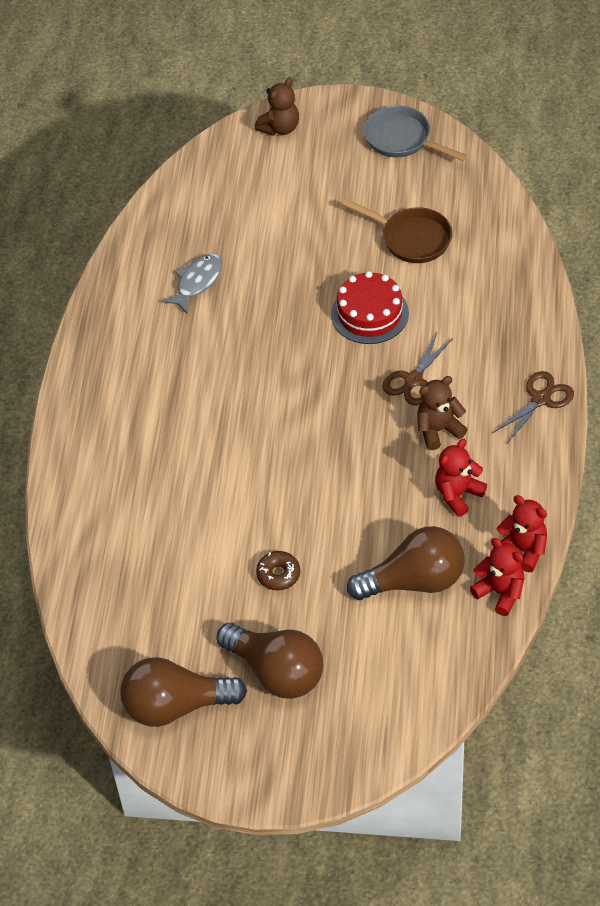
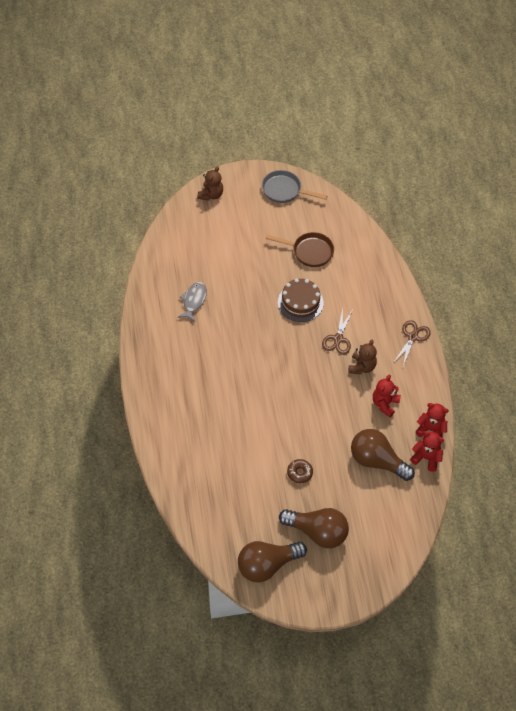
camera: 20 degrees left, 5 degrees up
red cake [331,271,409,344] -> brown cake [278,279,324,322]
brown light bulb [347,526,465,600] -> brown light bulb turned 120 degrees counterclockwise [351,429,415,481]
brown teddy bear [417,376,468,450] -> brown teddy bear turned 150 degrees clockwise [349,339,377,374]

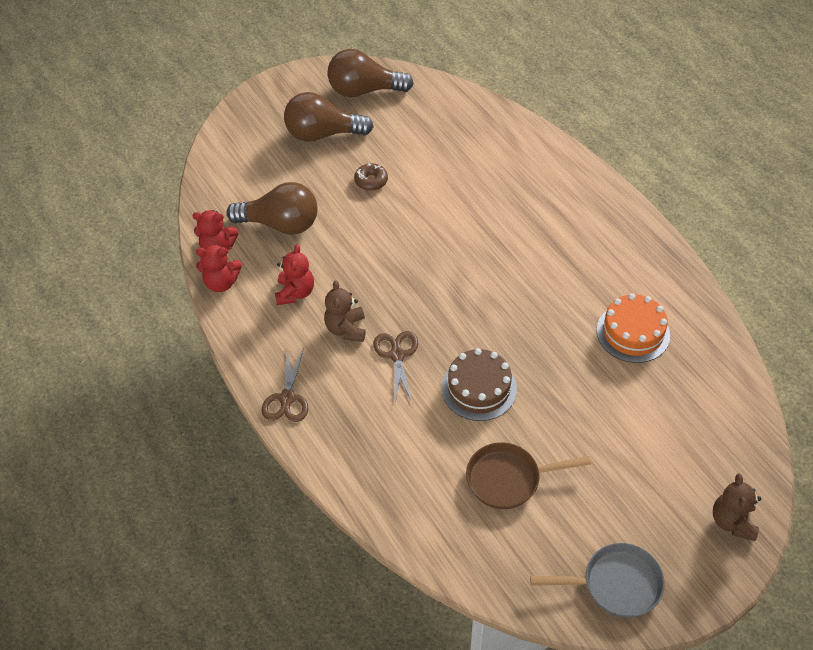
camera: 160 degrees right, 5 degrees down
grey fish [178,282,207,322] -> orange cake [597,293,670,363]
brown light bulb [238,541,307,583] -> brown light bulb turned 135 degrees counterclockwise [328,49,414,97]

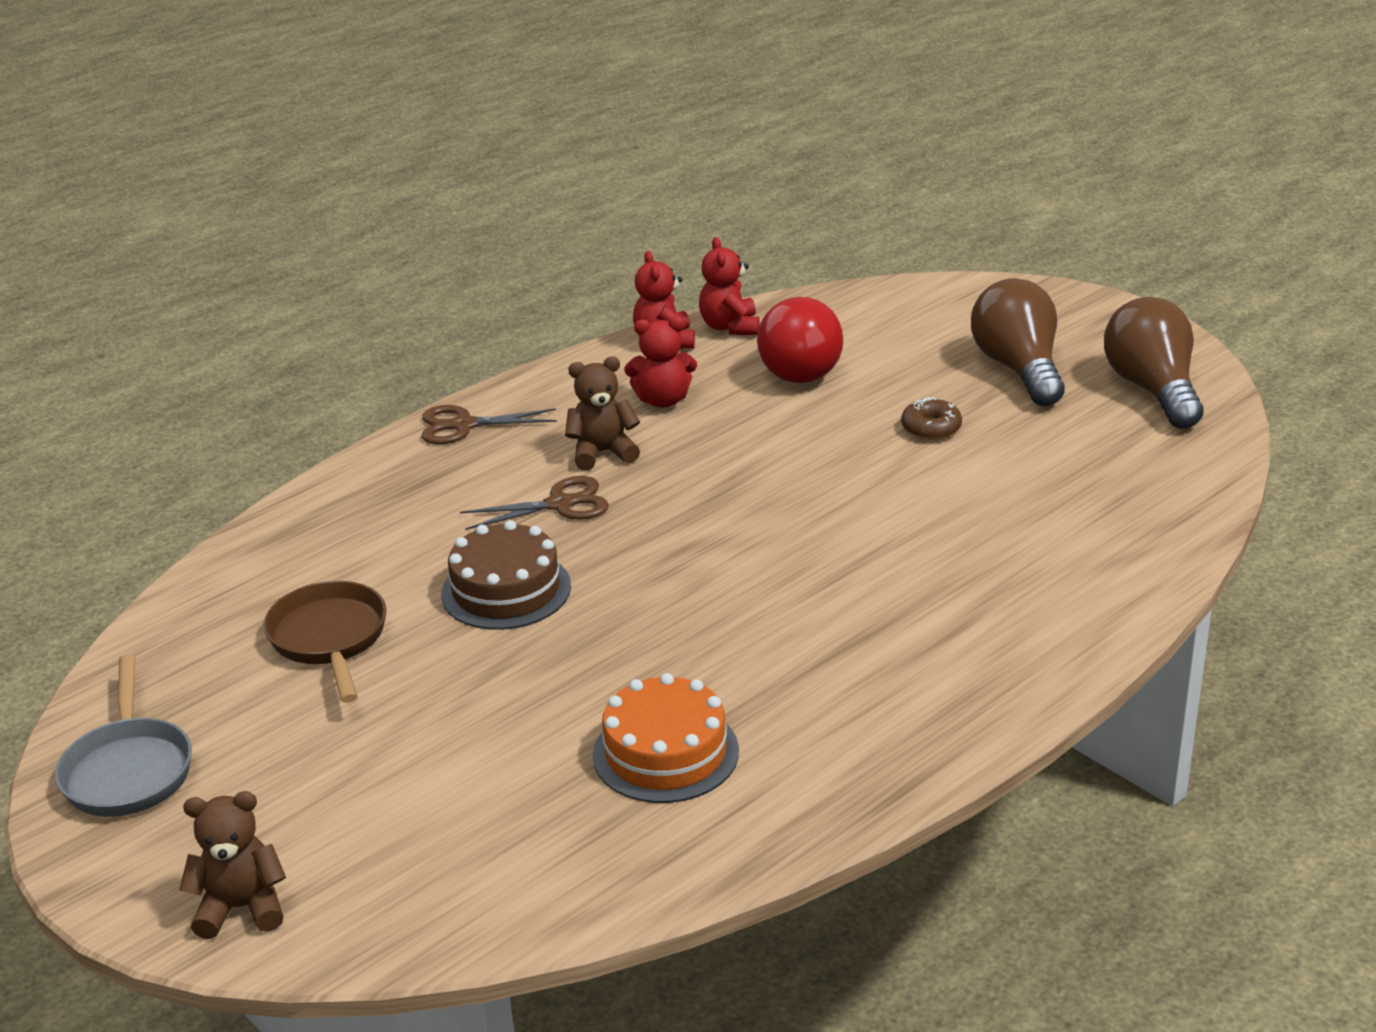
camera: 80 degrees right, 20 degrees down
brown light bulb [226,182,318,235] -> red light bulb [757,297,843,383]

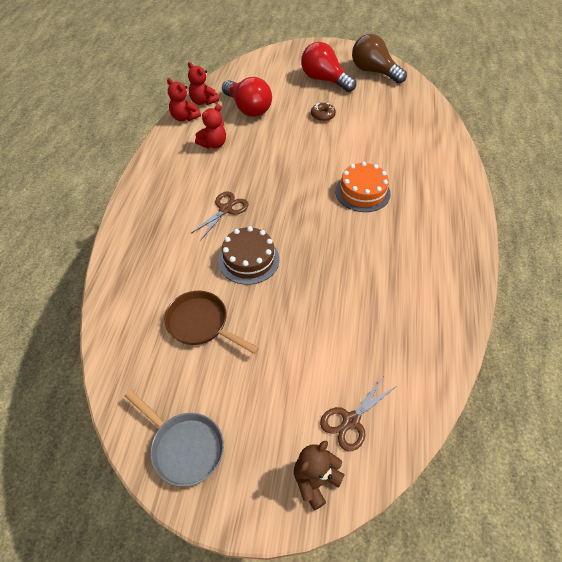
camera: 40 degrees left, 20 degrees up
brown scissors [422,405,557,444] -> brown scissors moved to [320,375,397,451]
brown teddy bear [565,356,640,471] -> none
orange cake [593,673,739,803] -> orange cake moved to [335,162,391,212]
brown light bulb [971,278,1065,406] -> red light bulb [301,42,356,92]

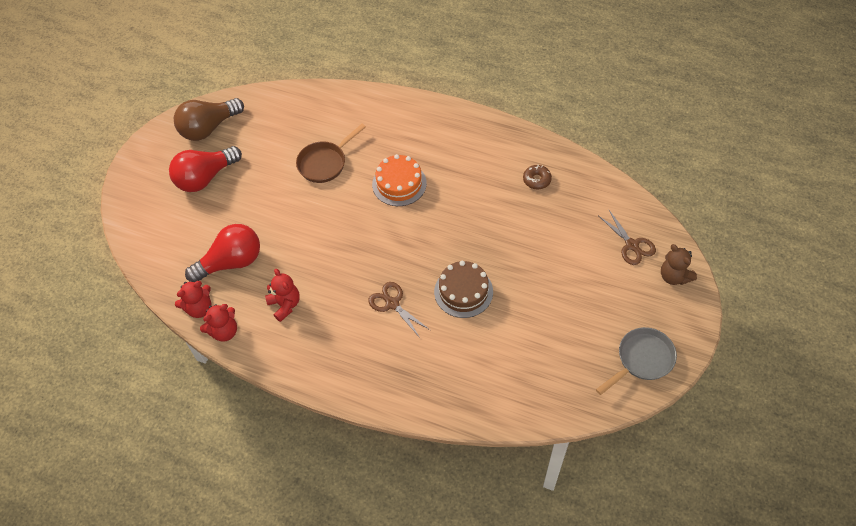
camera: 75 degrees left, 5 degrees up
brown pan [164,291,259,354] -> brown pan moved to [296,124,366,183]
brown donut [311,103,336,121] -> brown donut moved to [523,165,552,189]

